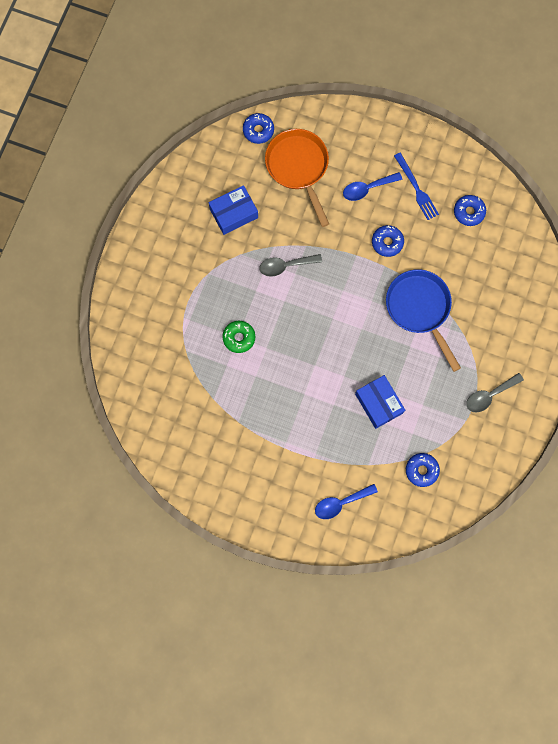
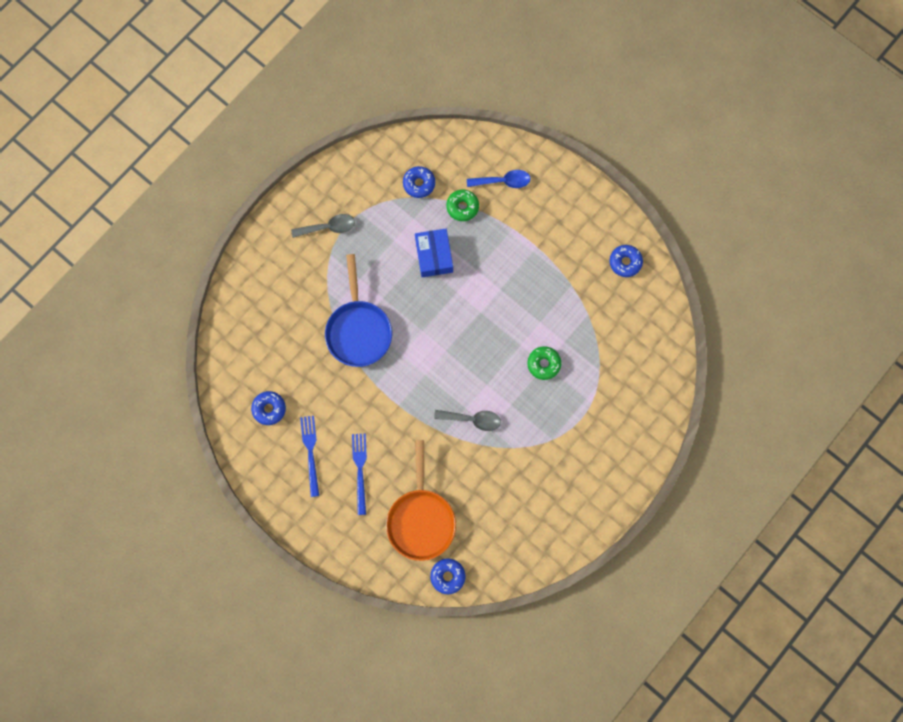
camera: 160 degrees left, 0 degrees up
blue box [209,185,258,235] -> none
blue spoon [343,172,402,201] -> blue fork [352,433,367,515]
blue donut [372,225,404,257] -> blue donut moved to [609,245,643,277]
none -> green donut [446,190,479,221]

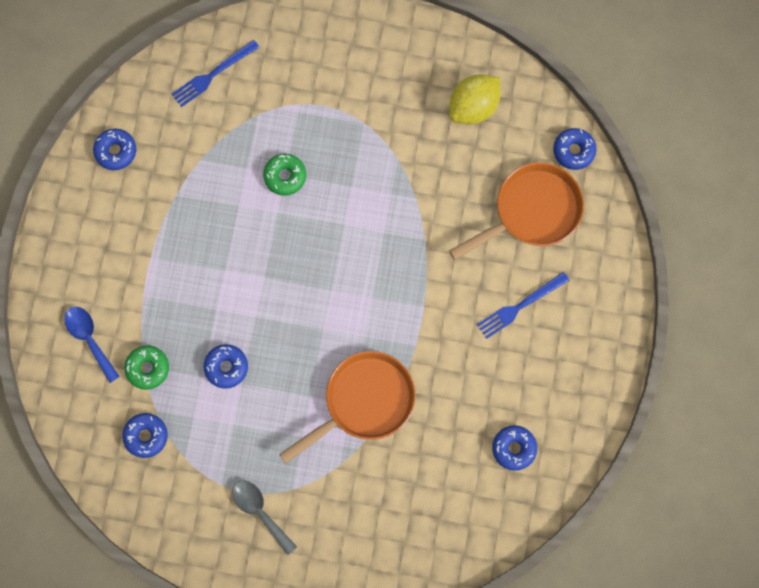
camera: 120 degrees left, 0 degrees up
blue fork [300,416,319,497] -> blue fork moved to [172,40,259,107]
blue pan [325,254,392,367] -> orange pan [279,351,415,463]
blue box [415,229,453,277] -> blue donut [204,344,248,389]
grey spoon [434,410,501,431] -> none
none -> yellow lemon [449,75,500,124]

